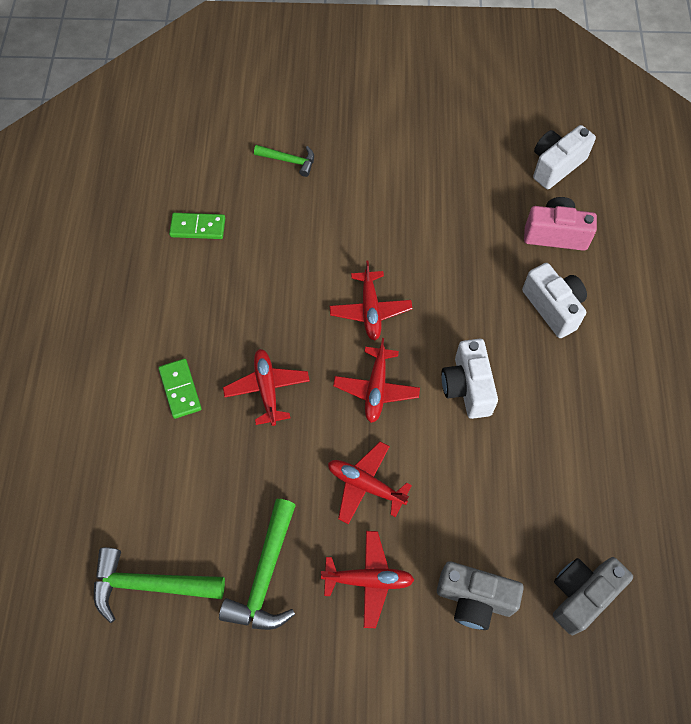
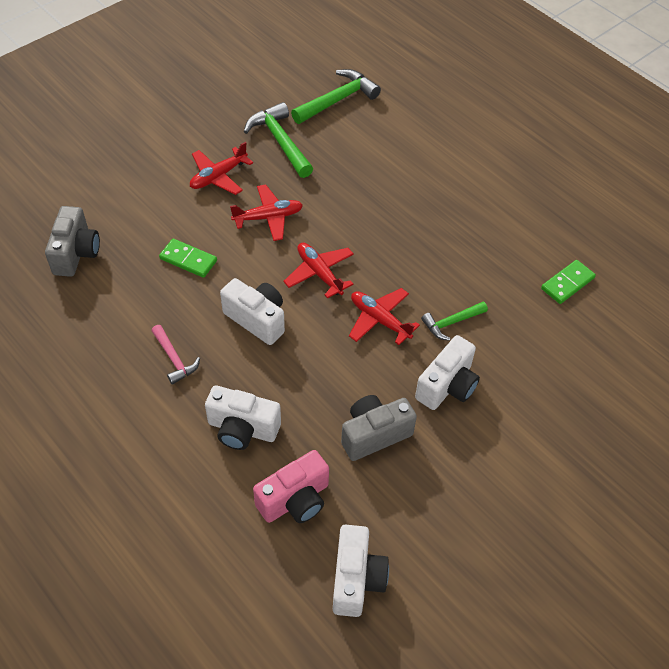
camera: 135 degrees right, 10 degrees down
green domino [158,359,202,419] -> green domino moved to [159,239,217,278]
red plane [223,349,310,426] -> none
green hammer [254,145,314,177] -> green hammer moved to [421,302,488,341]
grey camera [437,561,524,630] -> grey camera moved to [341,395,417,461]
none -> pink hammer [151,325,200,384]
none -> white camera [415,335,480,410]

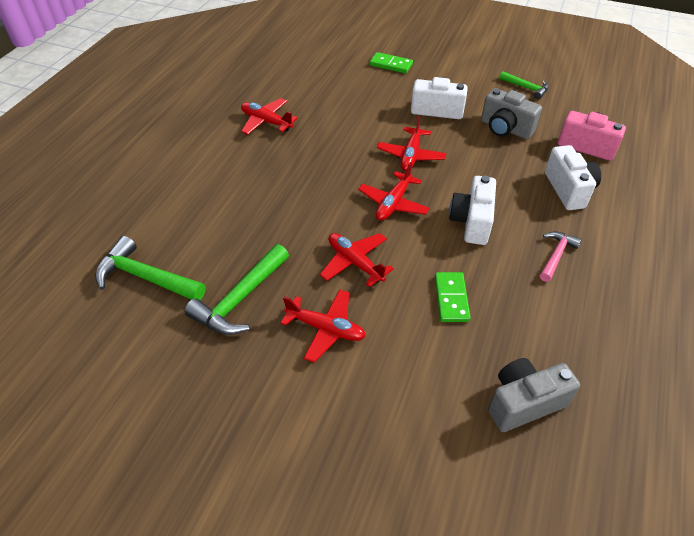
camera: 115 degrees left, 5 degrees down
white camera [333,525,389,617] -> none
green hammer [421,302,488,341] -> green hammer moved to [499,71,549,100]
green domino [541,260,596,304] -> green domino moved to [370,52,413,73]
none -> red plane [241,98,298,135]

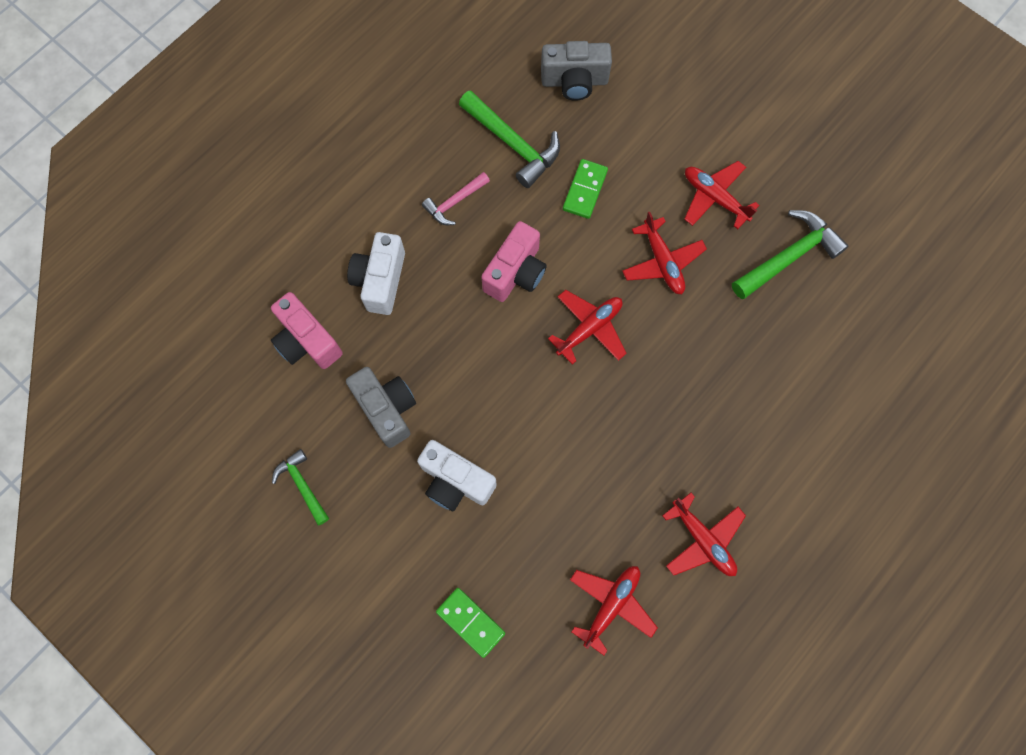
camera: 160 degrees left, 25 degrees up
green hammer [95,236,206,300] -> green hammer moved to [459,90,560,188]
red plane [377,116,447,171] -> red plane moved to [570,566,658,655]
white camera [449,176,496,245] -> pink camera [481,221,547,302]

